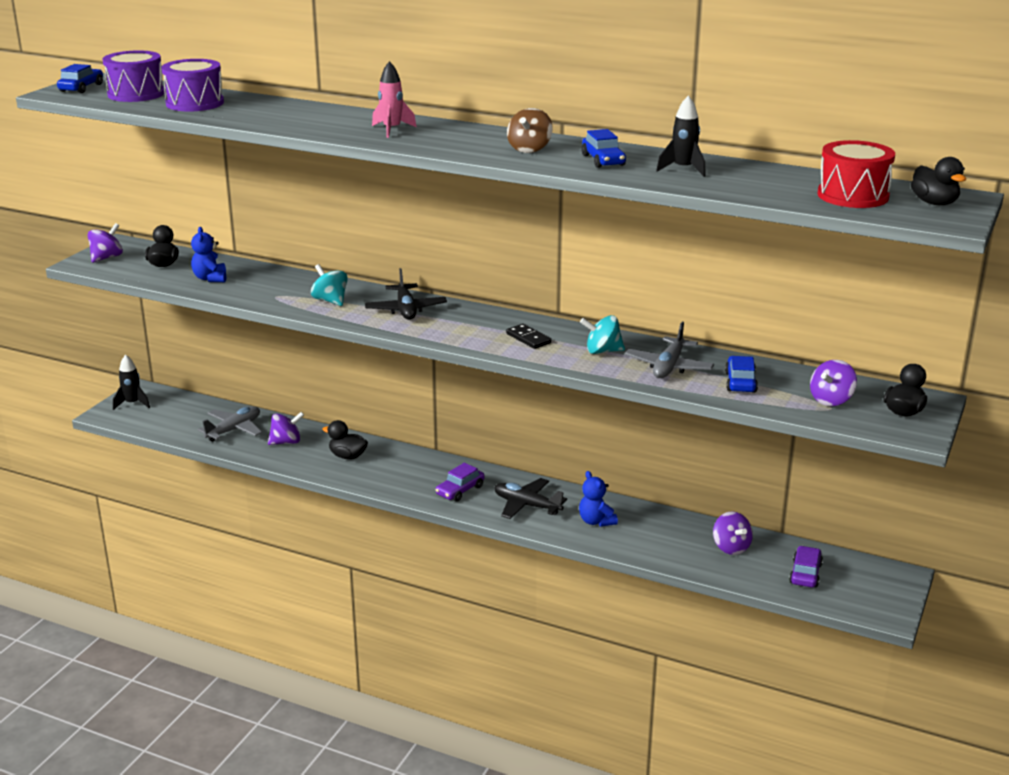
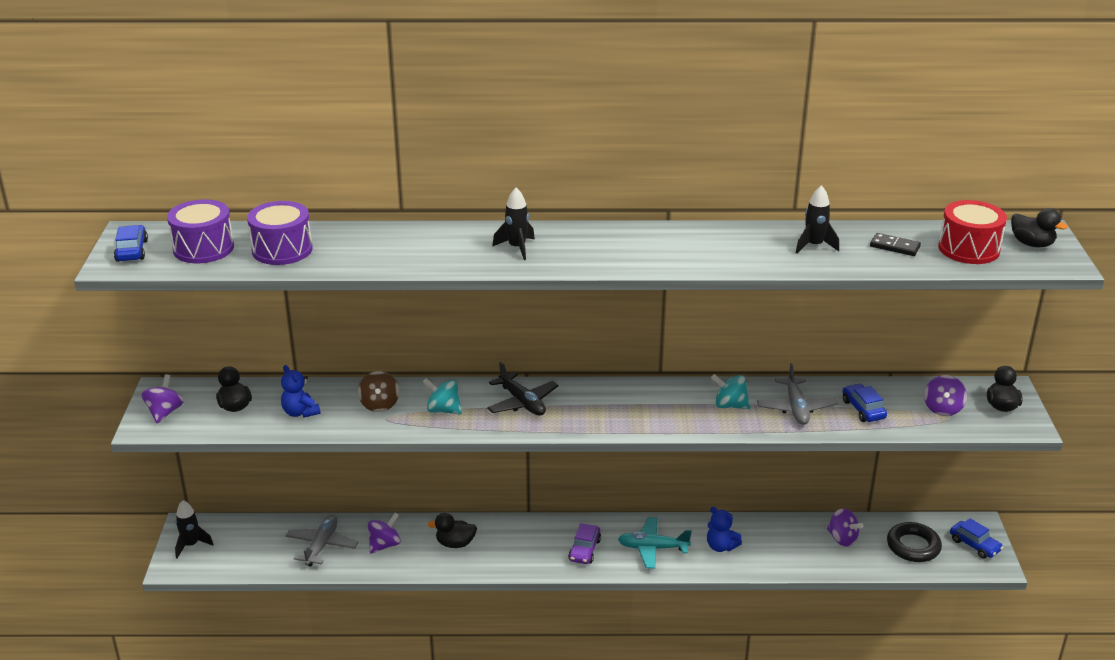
camera: 25 degrees left, 5 degrees up
pink rocket [372,61,416,138] -> black rocket [492,188,535,260]
black plane [494,478,567,519] -> turquoise plane [618,517,692,569]
black domino [506,324,551,349] -> black domino moved to [870,233,921,256]
brown spinning top [507,108,553,153] -> brown spinning top moved to [358,371,399,412]
turquoise spinning top [580,315,625,354] -> turquoise spinning top turned 45 degrees clockwise [711,374,750,409]
blue car [581,129,626,168] -> blue car moved to [950,518,1003,559]
purple car [789,546,823,588] -> black ring [887,522,942,562]

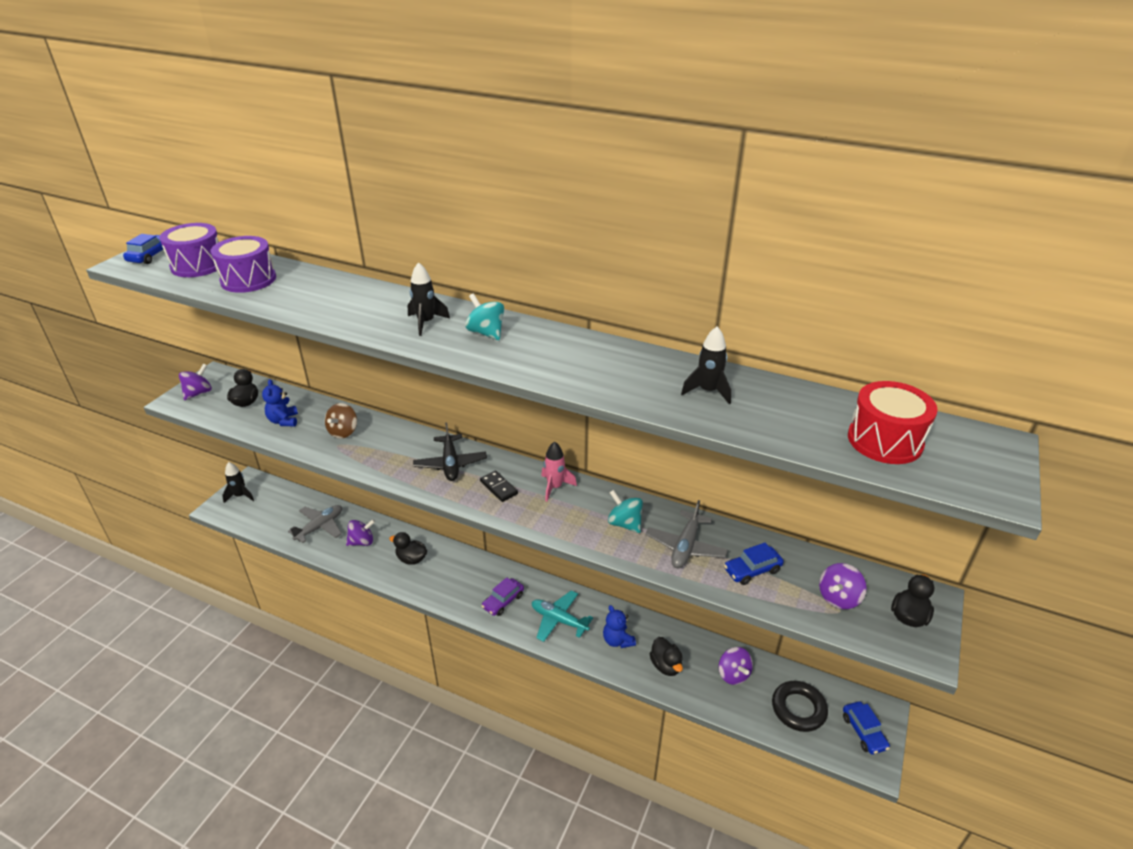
camera: 25 degrees right, 5 degrees up
turquoise spinning top [423,378,462,414] -> turquoise spinning top moved to [465,293,504,340]
blue car [843,384,887,422] -> blue car turned 120 degrees counterclockwise [724,543,784,585]
black domino [870,233,921,256] -> black domino moved to [480,470,518,502]
black duck [1011,208,1068,248] -> black duck moved to [650,637,683,676]
none -> pink rocket [541,441,577,502]

